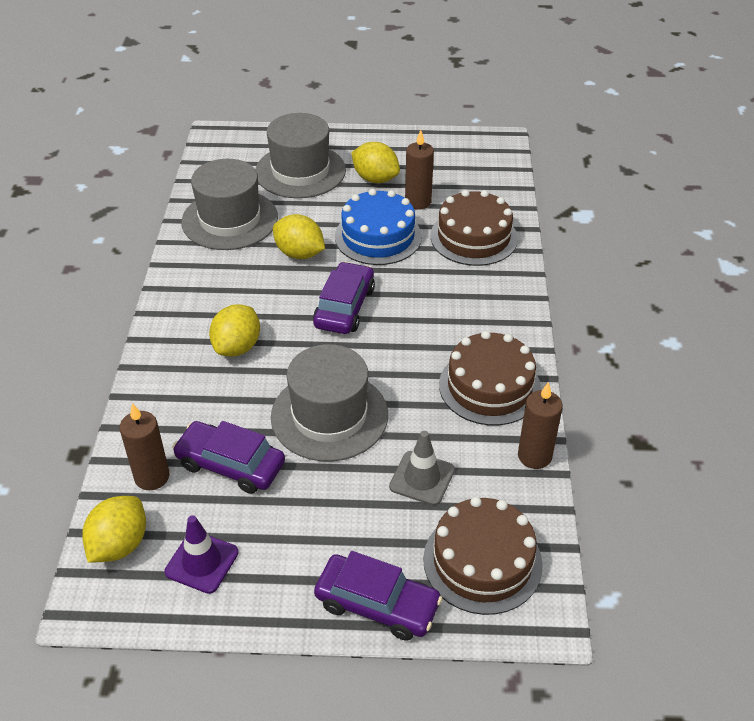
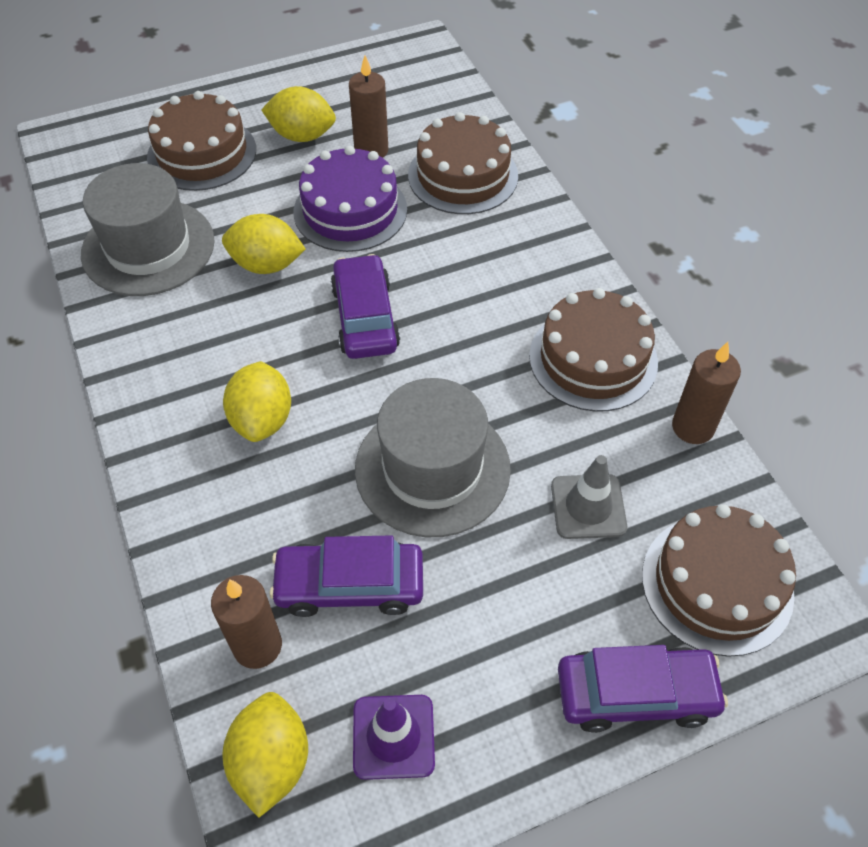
camera: 25 degrees left, 10 degrees up
grey hat [255,113,346,198] -> brown cake [147,91,256,191]
blue cake [335,189,422,265] -> purple cake [294,146,407,252]

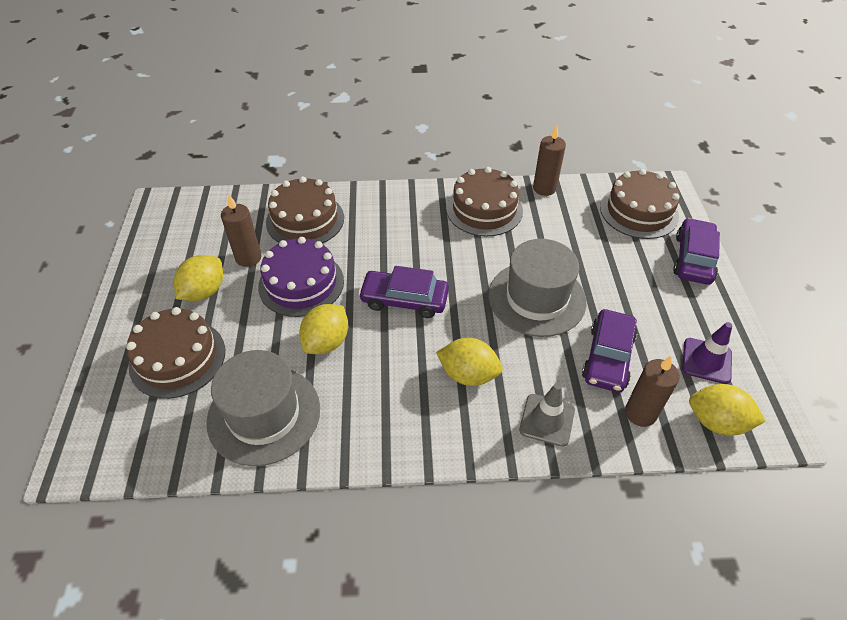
camera: 70 degrees left, 5 degrees down
grey traffic cone [551,455,627,539] -> grey traffic cone moved to [519,383,575,447]

